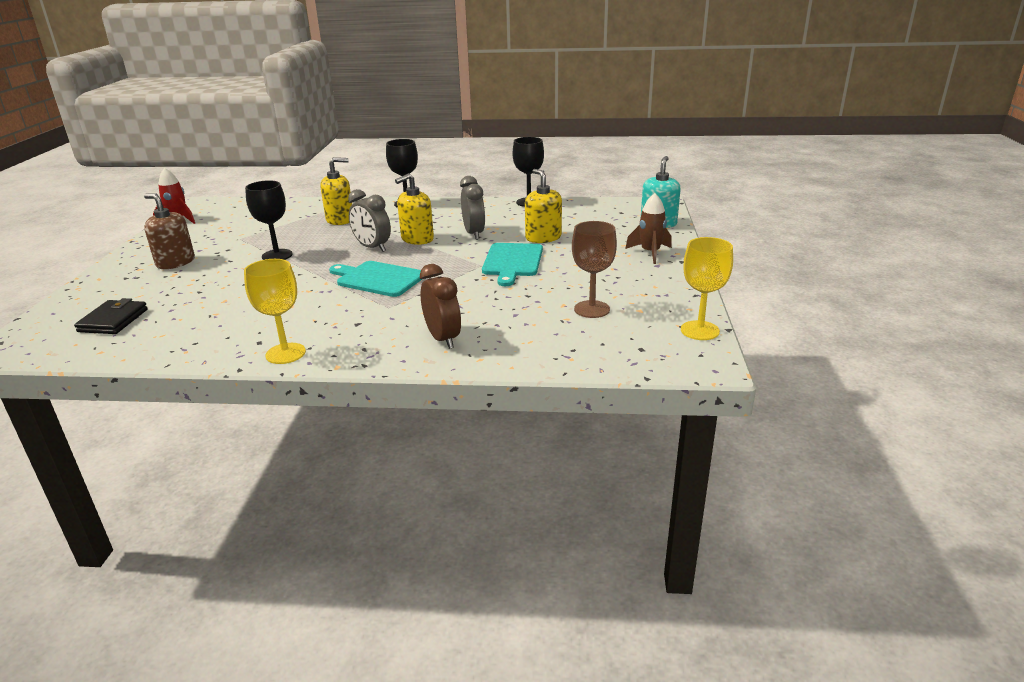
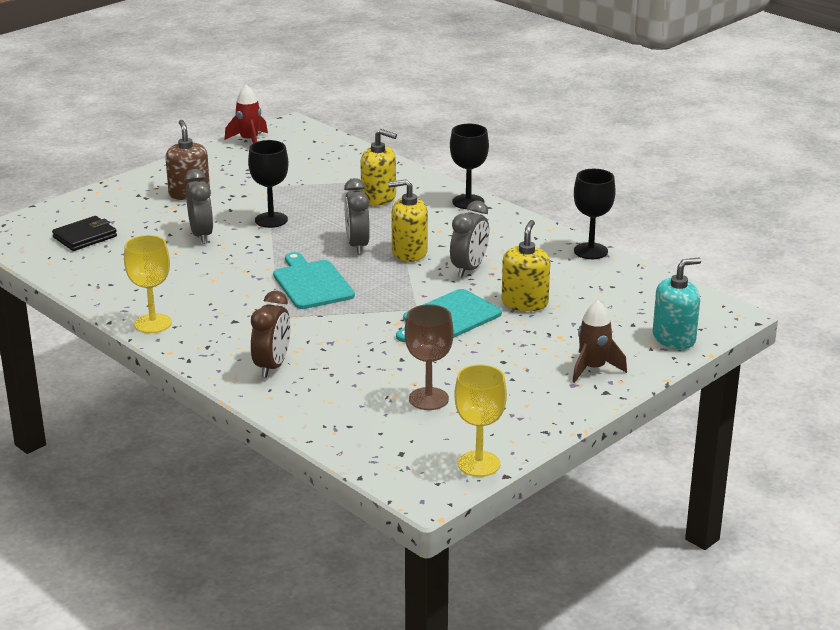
camera: 40 degrees right, 0 degrees up
none -> grey clock [185,169,213,244]

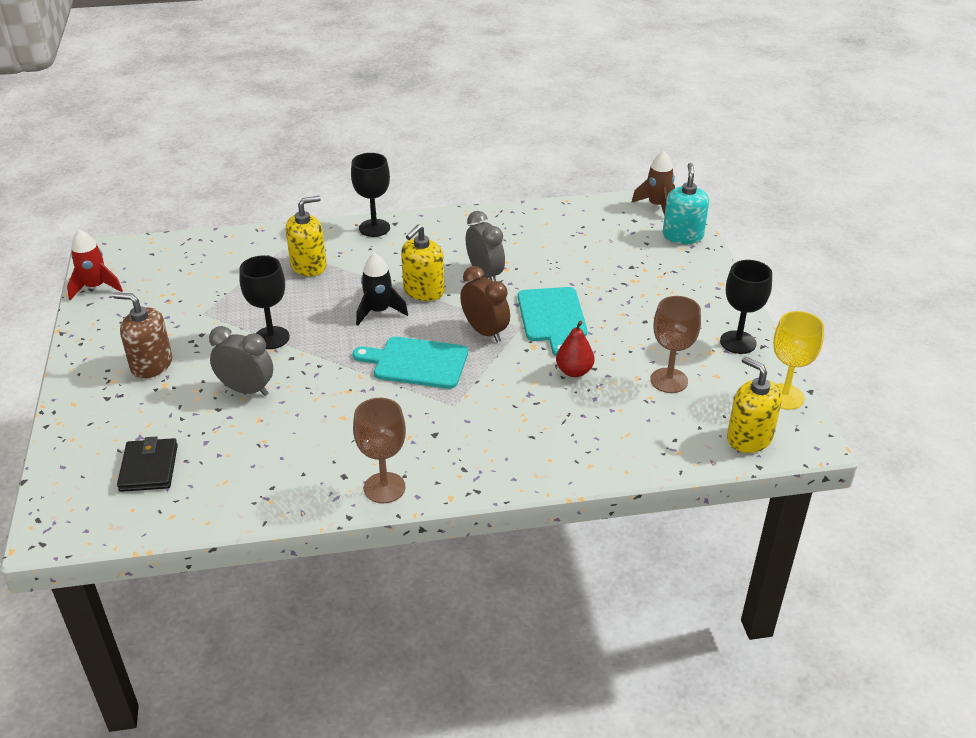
camera: 55 degrees left, 10 degrees up
yellow goblet [124,235,172,333] -> brown goblet [353,398,406,504]
brown clock [251,291,290,378] -> brown clock moved to [460,266,510,342]
grey clock [344,178,370,254] -> black rocket [356,253,408,325]
yellow soap dispenser [502,220,550,311] -> yellow soap dispenser moved to [727,356,782,453]
brown rocket [572,300,627,383] -> brown rocket moved to [631,151,675,216]
black goblet [574,169,616,259] -> black goblet moved to [720,260,772,354]
none -> red pear [556,321,595,377]

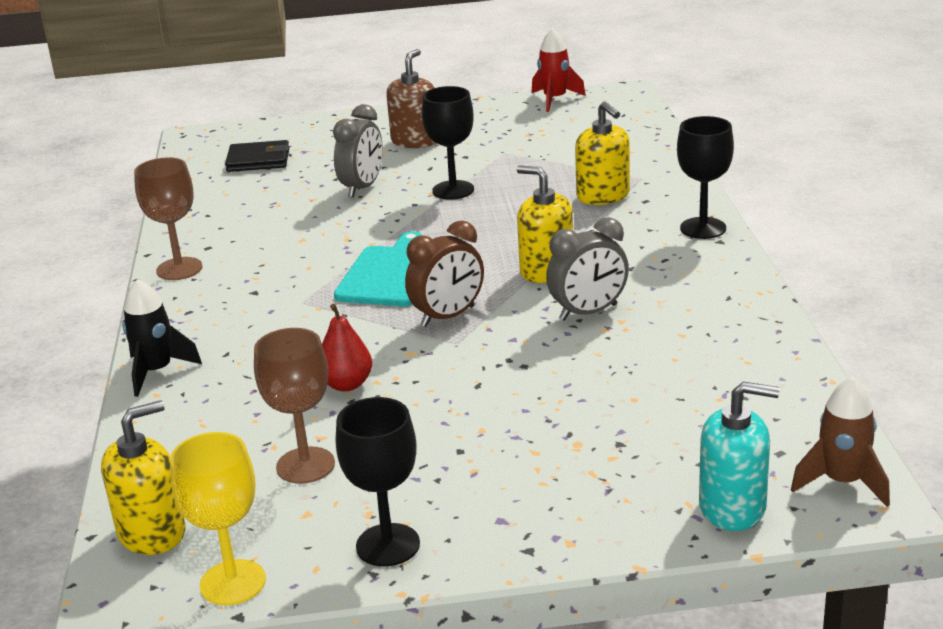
camera: 95 degrees right, 10 degrees down
black rocket [356,253,408,325] -> black rocket moved to [122,279,202,397]
turquoise cutting board [518,287,588,356] -> none

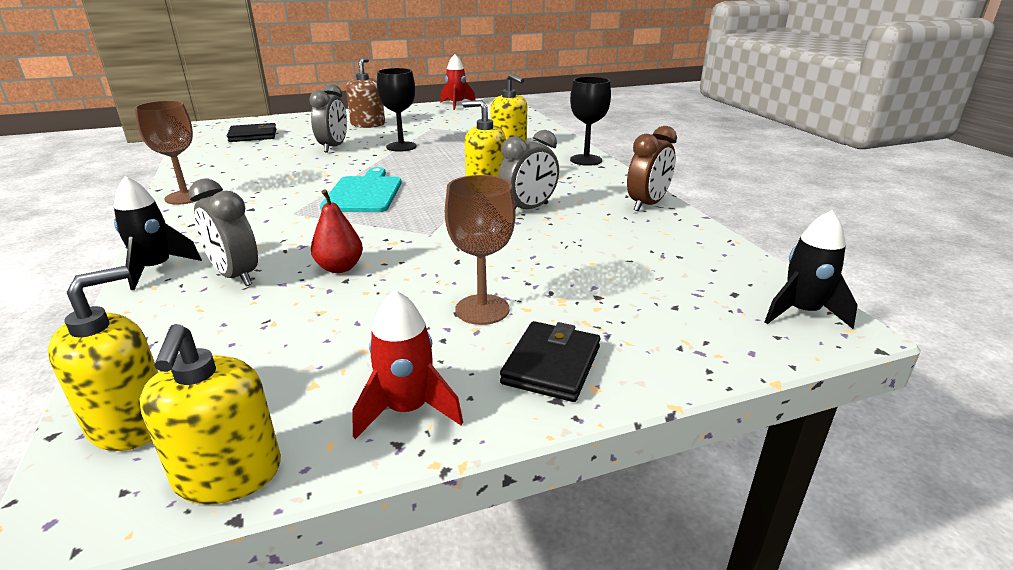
camera: 15 degrees left, 0 degrees up
yellow goblet [170,432,266,605] -> yellow soap dispenser [139,324,281,505]
brown goblet [254,328,335,484] -> brown goblet moved to [445,175,516,325]
black goblet [336,397,420,567] -> red rocket [352,289,463,439]
brown clock [405,220,484,327] -> brown clock moved to [627,126,677,211]
turquoise soap dispenser [699,381,780,531] -> none
brown rocket [791,376,890,507] -> black rocket [765,210,858,329]
none -> grey clock [189,178,258,286]
none -> black wallet [500,321,600,402]

